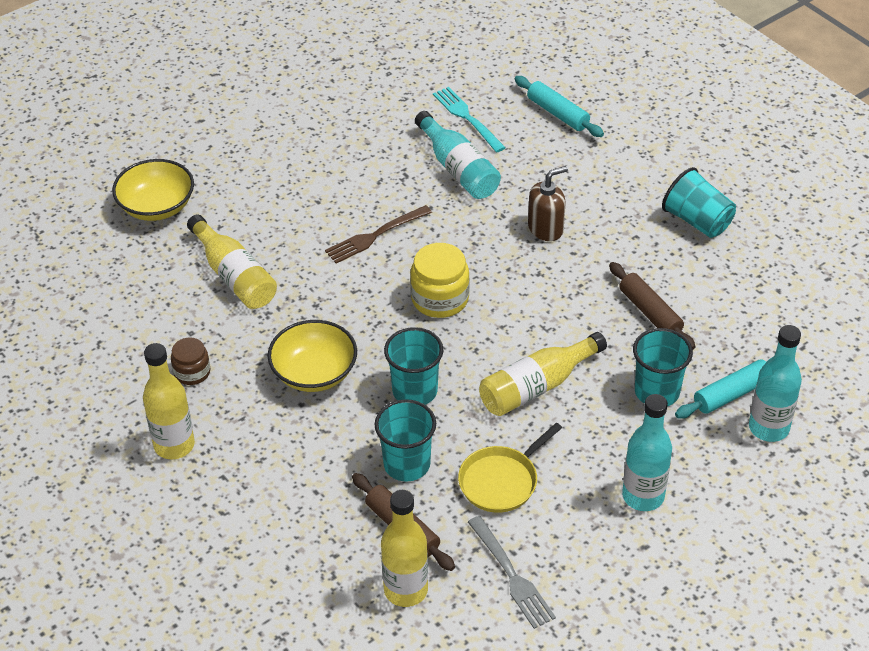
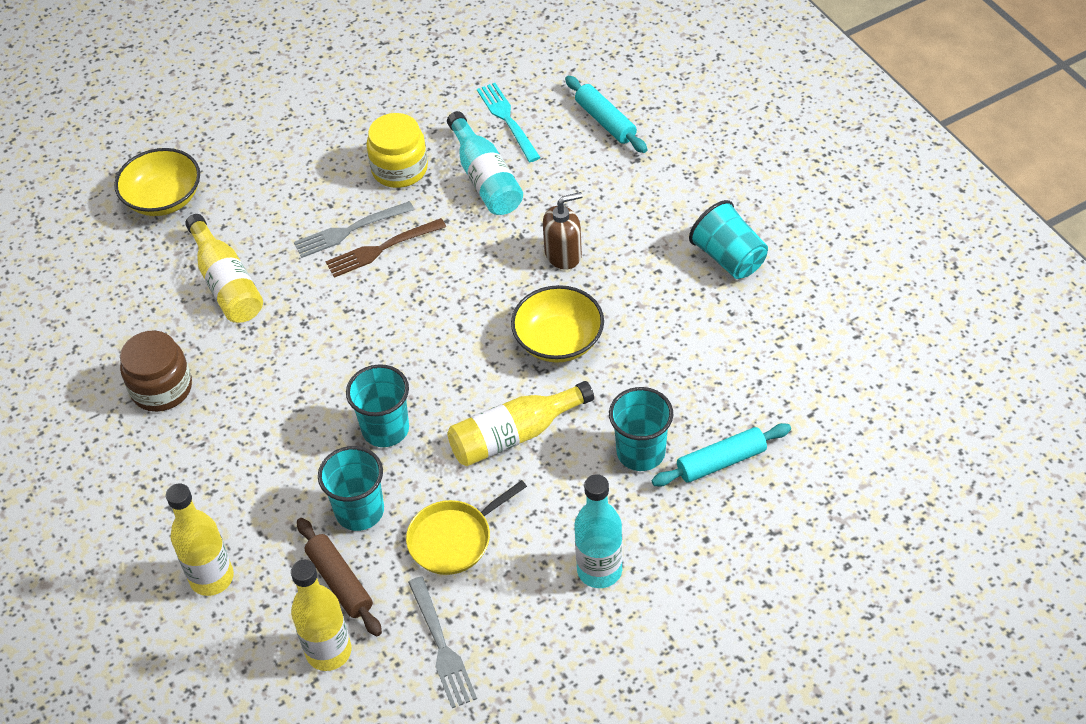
camera: 10 degrees right, 5 degrees up
yellow bottle [143,343,195,459] -> yellow bottle moved to [166,484,234,596]
brown jar [171,337,210,385] -> brown jar [120,330,192,412], size x1.63
yellow bowl [268,320,357,392] -> yellow bowl moved to [511,285,604,363]
yellow jar [410,243,470,318] -> yellow jar moved to [367,113,428,188]
brown rolling pin [609,262,696,350] -> none
turquoise bottle [749,325,802,442] -> none
none -> grey fork [294,201,414,258]

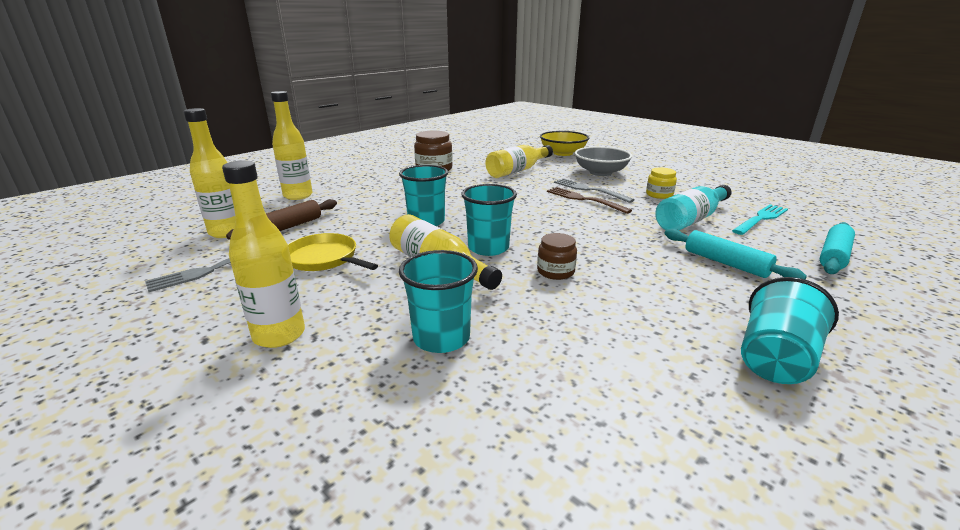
camera: 70 degrees right, 25 degrees down
turquoise cup [318,446,384,531] -> turquoise cup moved to [461,184,517,256]
yellow jar [367,113,428,188] -> yellow jar [646,167,677,199], size x0.61
yellow bowl [511,285,604,363] -> brown jar [537,233,577,280]
brown soap dispenser [543,192,583,270] -> none
turquoise bottle [574,474,623,588] -> yellow bottle [222,160,305,348]
turquoise rolling pin [651,423,791,487] -> turquoise rolling pin moved to [664,229,807,279]
none -> grey bowl [575,146,632,176]

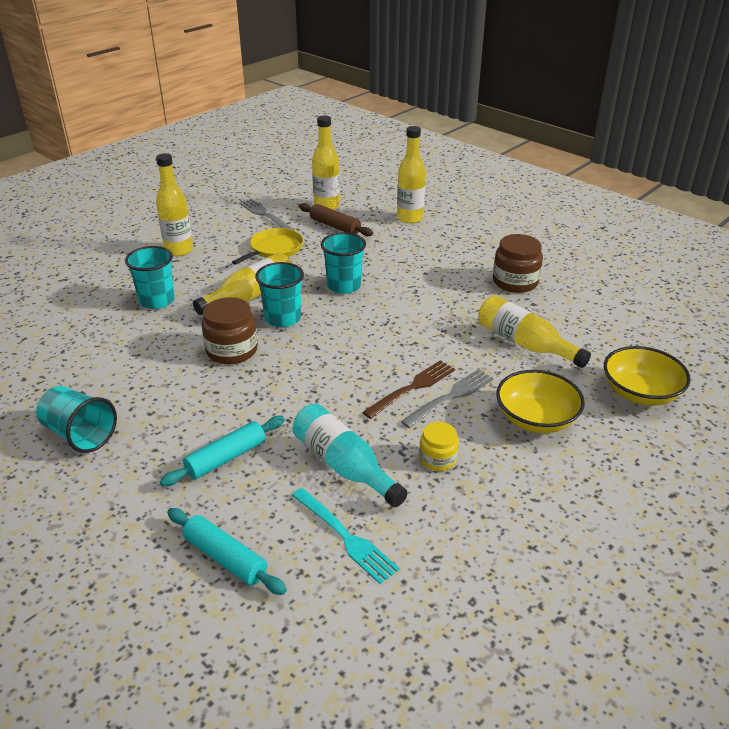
camera: 90 degrees right, 10 degrees up
brown jar [537,233,577,280] -> brown jar [202,297,258,364], size x1.63
grey bowl [575,146,632,176] -> yellow bowl [496,370,585,433]

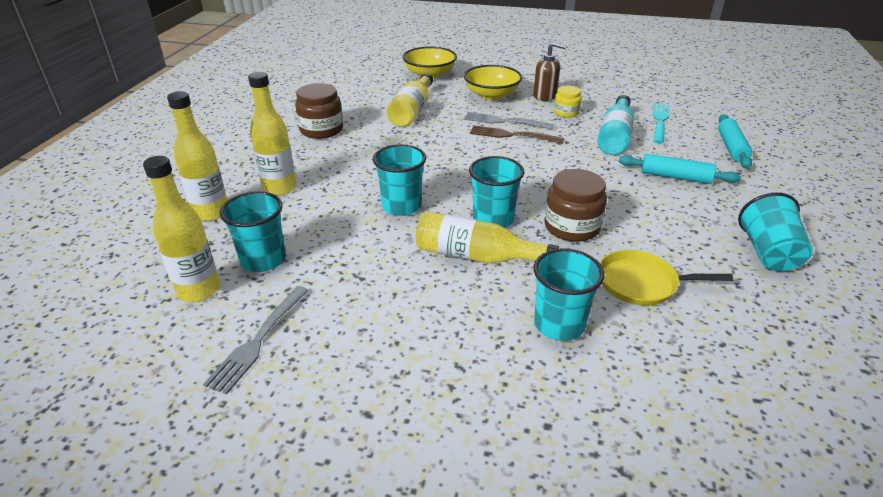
camera: 120 degrees left, 0 degrees up
yellow bottle [156,153,193,256] -> yellow bottle moved to [248,72,296,196]
yellow pan [232,228,303,265] -> yellow pan moved to [600,250,733,306]
brown rolling pin [299,203,373,237] -> turquoise cup [220,191,286,272]
none -> brown soap dispenser [533,42,567,101]

